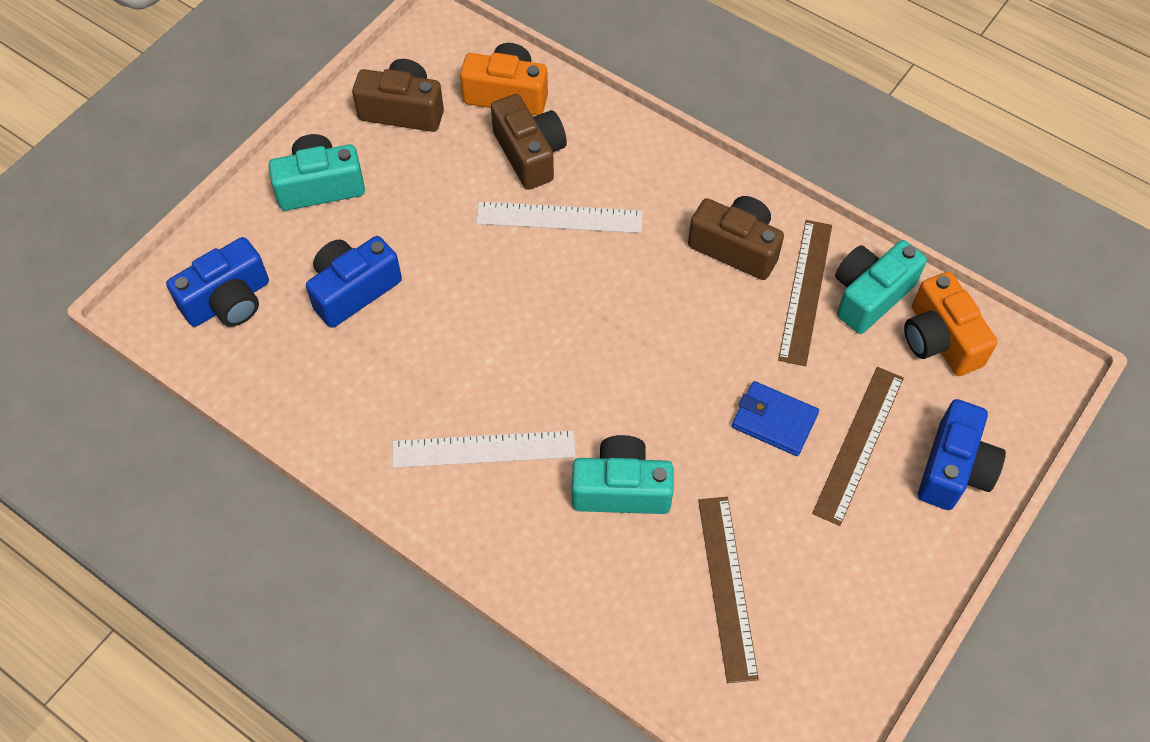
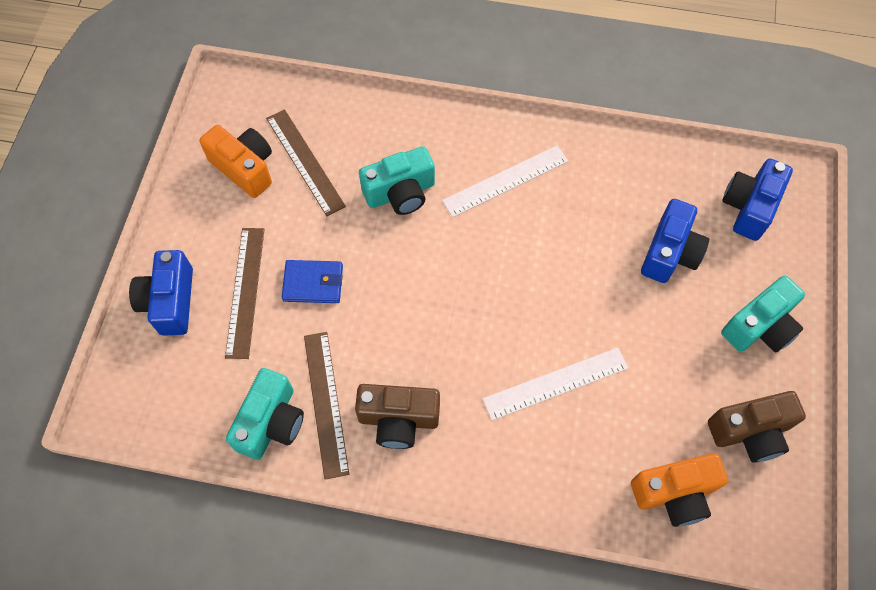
camera: 155 degrees right, 5 degrees up
brown camera [491,94,567,190] -> none
orange camera [904,272,998,376] -> orange camera moved to [199,125,272,198]

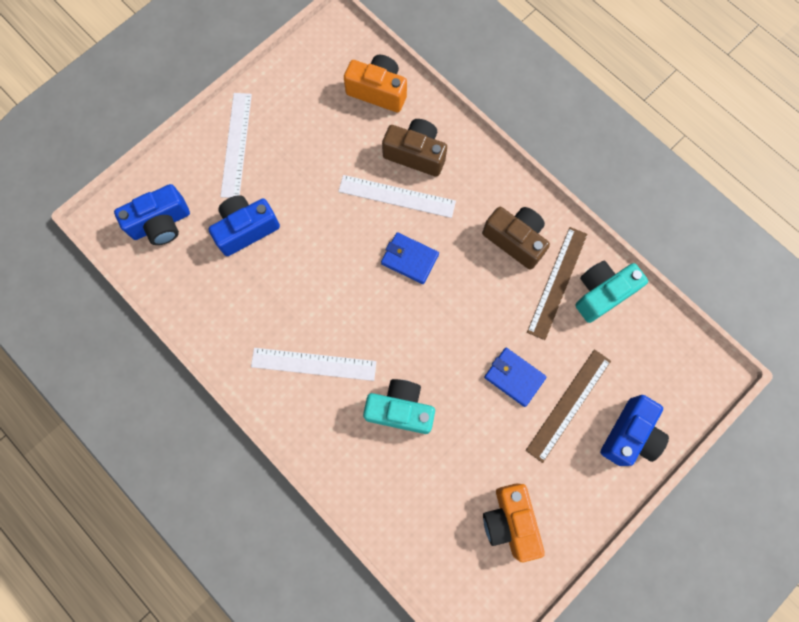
camera: 145 degrees left, 10 degrees up
brown ruler [266,109,346,216] -> none
brown camera [708,391,806,463] -> brown camera moved to [382,119,447,177]
turquoise camera [721,275,805,353] -> white ruler [220,93,252,198]
none -> blue wallet [381,232,439,284]

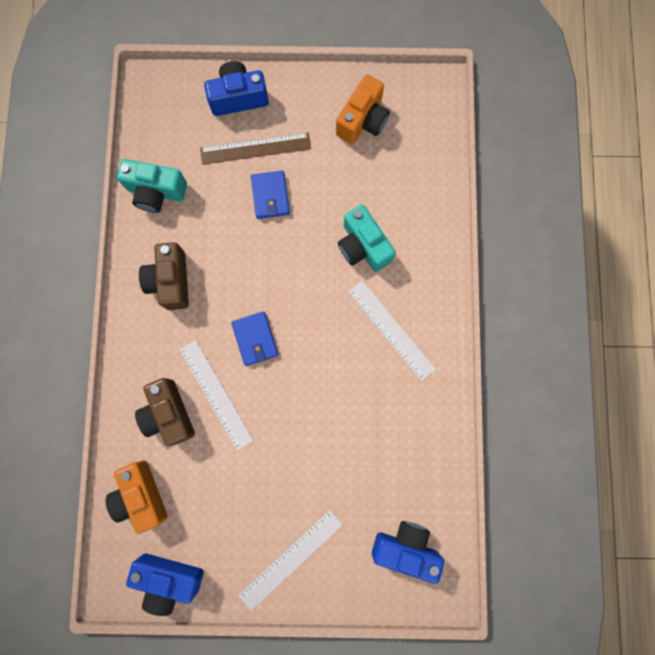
camera: 135 degrees left, 5 degrees up
blue camera [208,195,280,256] -> blue camera moved to [126,554,204,616]
brown ruler [527,227,587,340] -> none

